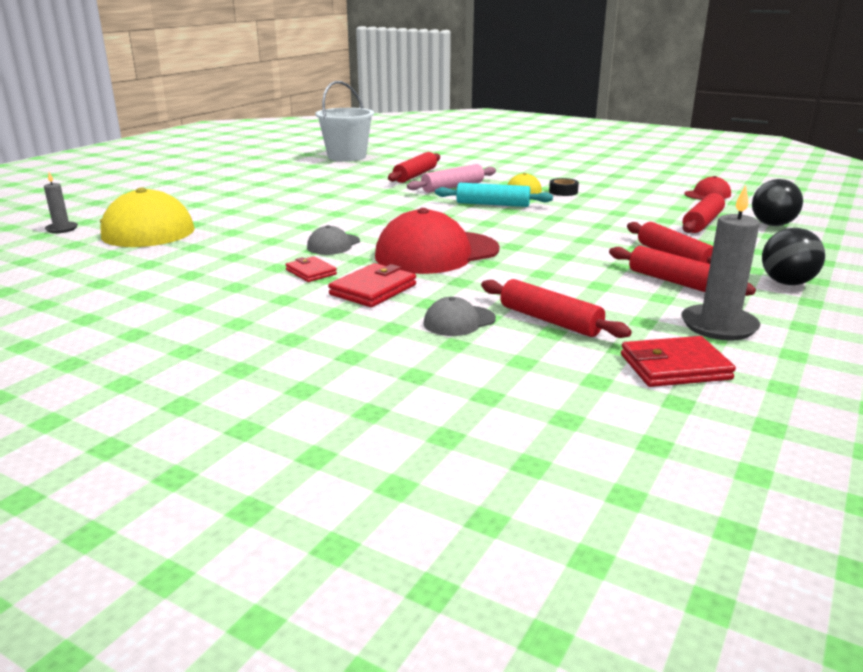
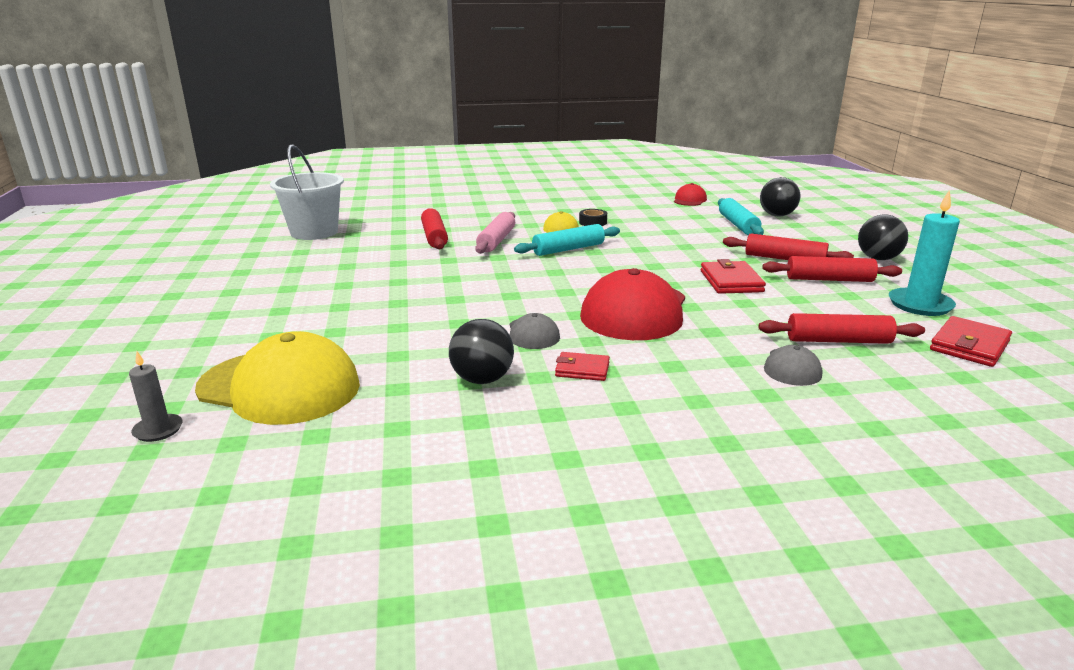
camera: 40 degrees left, 0 degrees up
red wallet [328,263,416,307] -> red wallet moved to [701,259,766,294]
grey candle [681,185,760,341] -> turquoise candle [889,190,960,316]
red rolling pin [683,193,725,233] -> turquoise rolling pin [718,198,764,235]
none -> black ball [449,319,514,384]

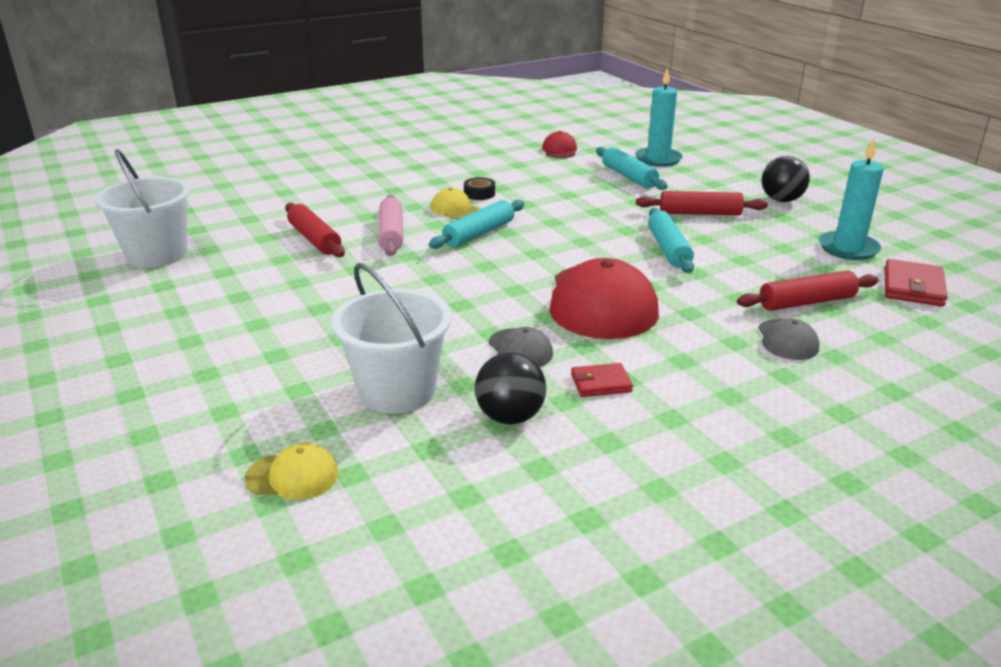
camera: 20 degrees left, 5 degrees up
grey candle [129,351,183,442] -> none
yellow cap [195,331,360,425] -> yellow cap [244,443,339,500], size x0.47
red wallet [701,259,766,294] -> turquoise rolling pin [648,208,694,273]
black ball [760,177,800,216] -> turquoise candle [635,68,683,167]
red rolling pin [762,256,902,282] -> none
none -> white bucket [331,263,452,414]

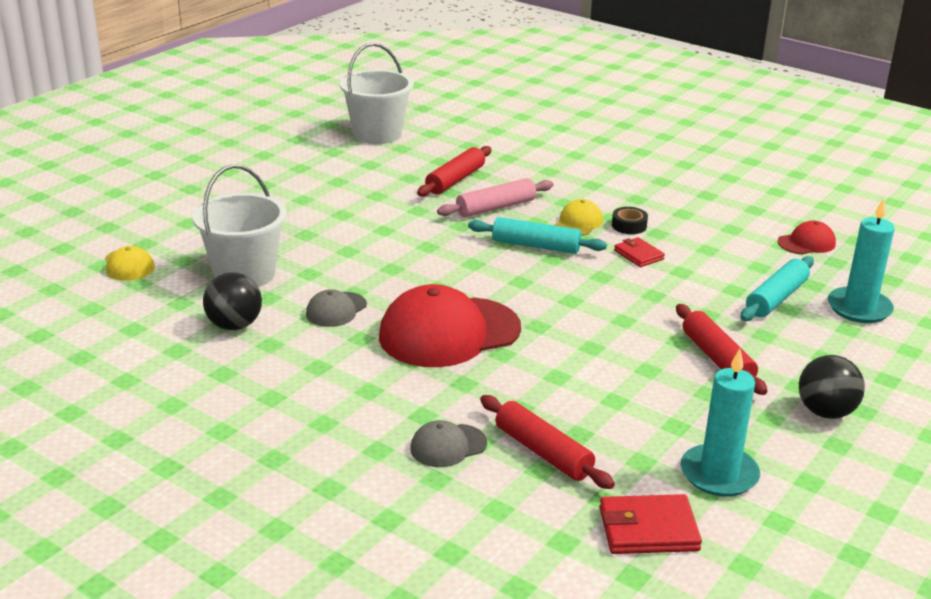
camera: 65 degrees right, 0 degrees up
red wallet [571,363,633,397] -> red wallet moved to [614,237,665,267]
turquoise rolling pin [648,208,694,273] -> none

